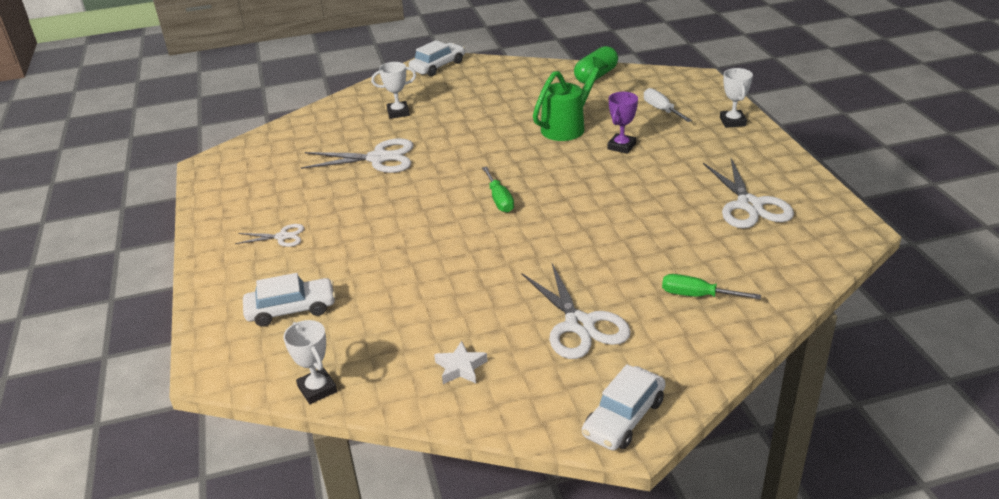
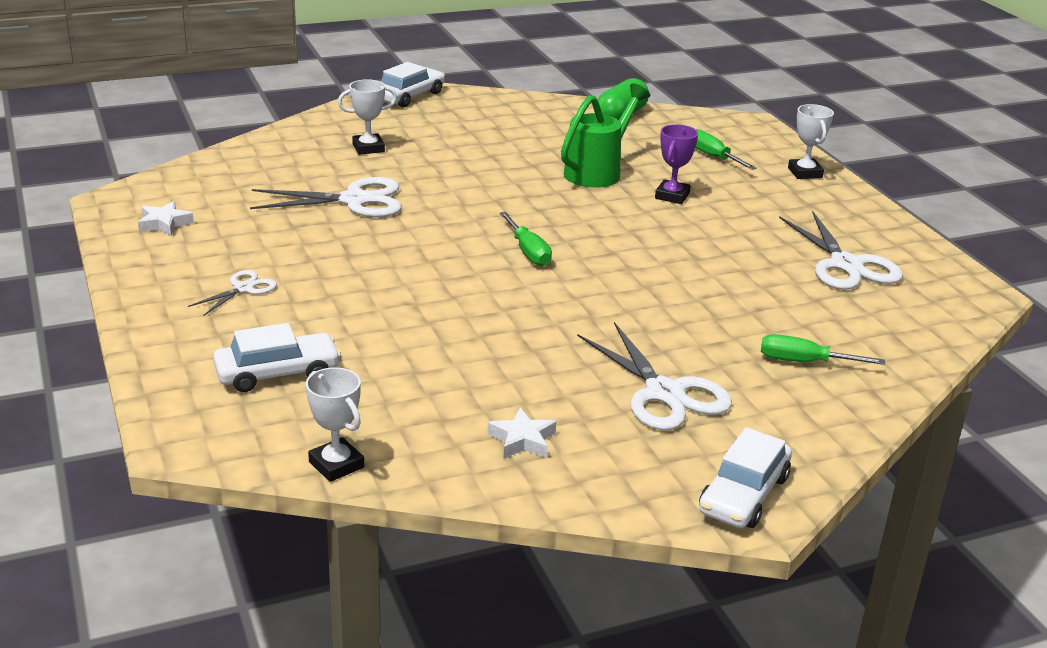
camera: 10 degrees left, 5 degrees down
white scissors [235,224,304,247] -> white scissors turned 45 degrees counterclockwise [188,270,277,316]
white screwdriver [644,88,692,122] -> green screwdriver [695,129,757,170]
none -> white star [138,201,194,236]

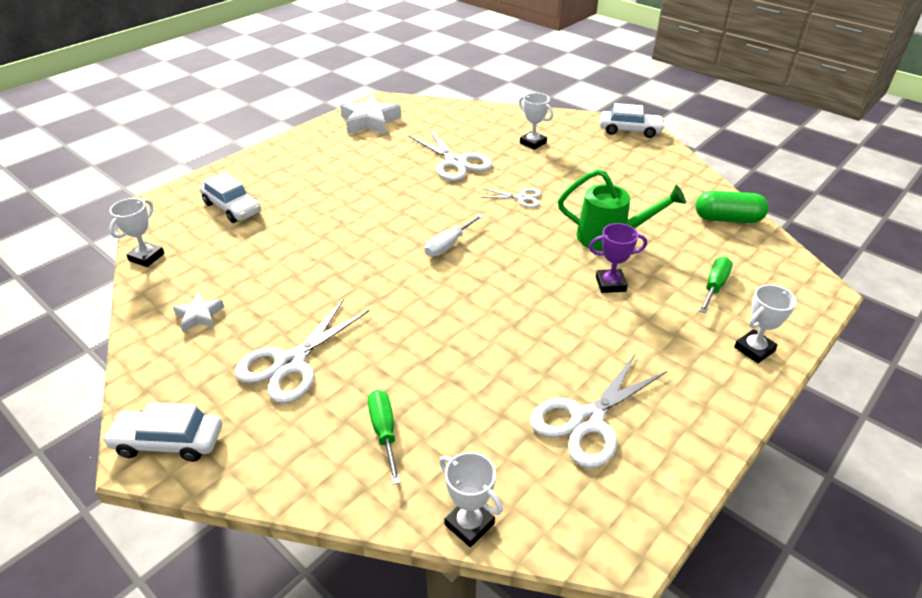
camera: 65 degrees right, 10 degrees up
white star [138,201,194,236] -> white star [340,95,401,134], size x1.86
white scissors [188,270,277,316] -> white scissors moved to [481,188,541,208]
green screwdriver [500,212,552,266] -> white screwdriver [425,214,483,257]
none -> white trophy [439,452,503,547]

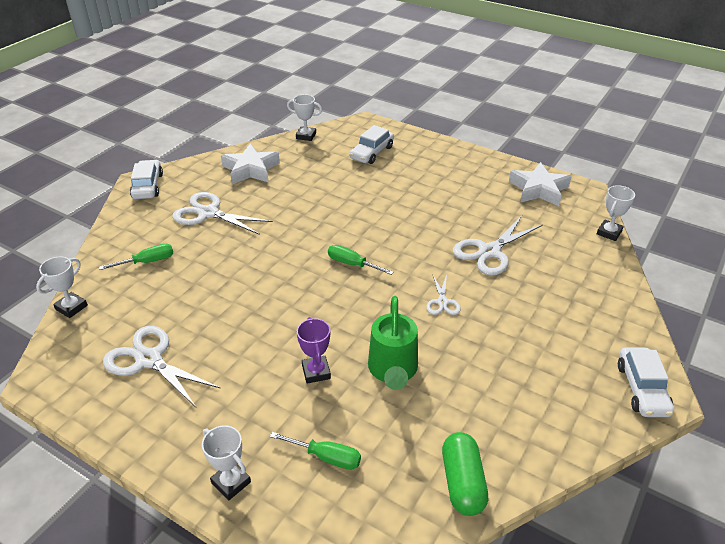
camera: 80 degrees right, 0 degrees up
white star [173,293,225,332] -> white star [221,143,280,184], size x1.86
white screwdriver [425,214,483,257] -> green screwdriver [328,245,394,275]
white trophy [519,93,554,150] -> white trophy moved to [597,185,635,241]

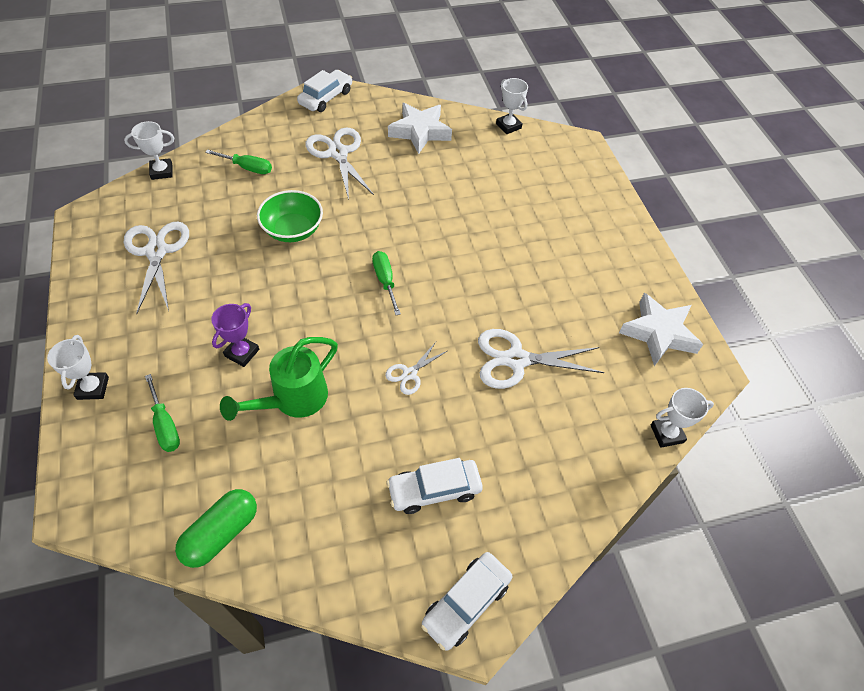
camera: 40 degrees right, 15 degrees up
white car [349,125,394,164] -> white car moved to [387,458,483,514]
none -> green bowl [257,190,323,242]

